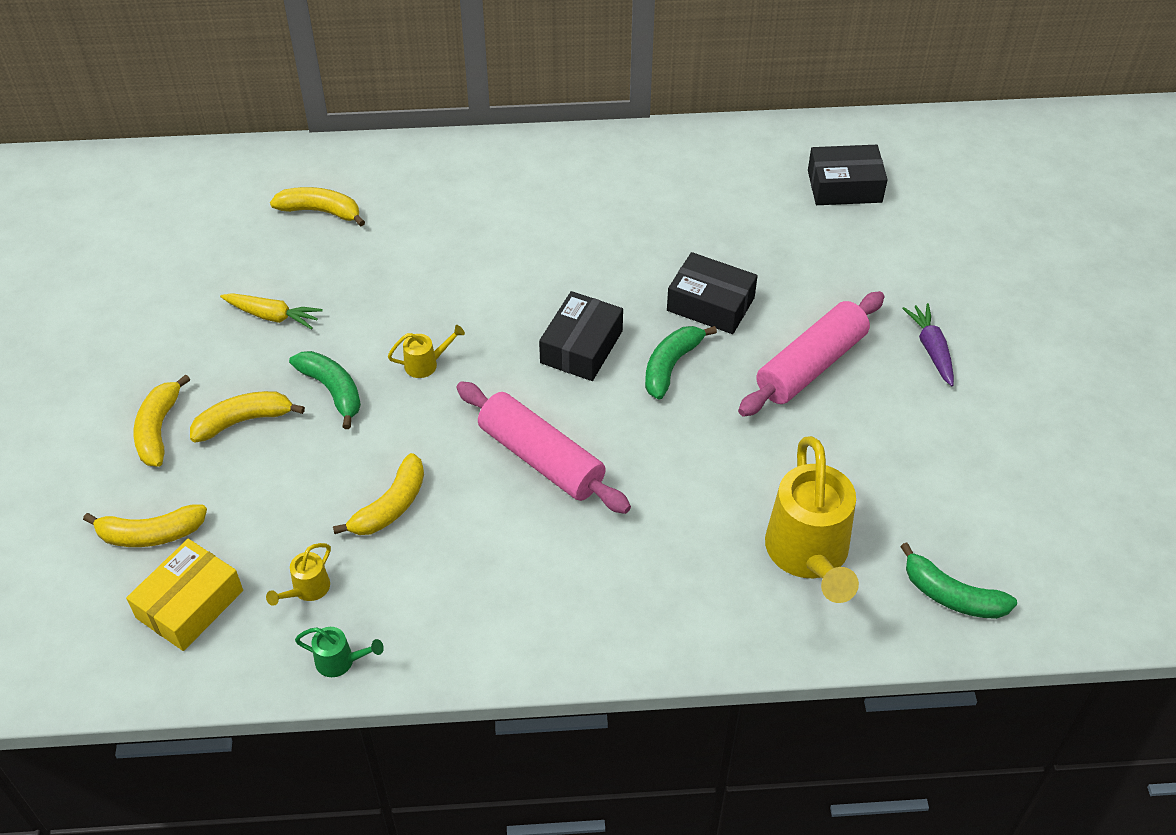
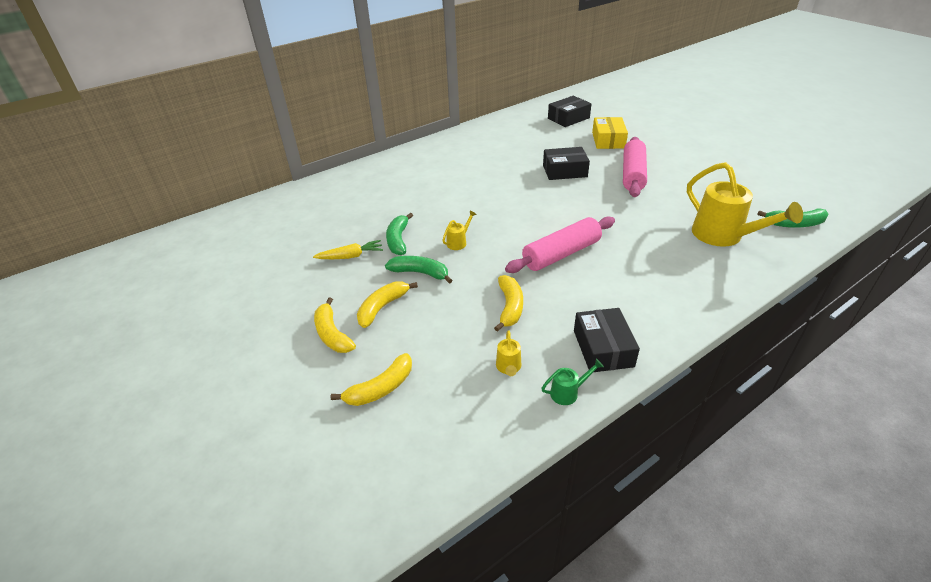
camera: 30 degrees left, 10 degrees down
yellow box [126,539,243,651] -> yellow box moved to [592,117,628,149]
yellow banana [270,187,365,226] -> none
pink rolling pin [456,381,631,514] -> pink rolling pin turned 45 degrees counterclockwise [505,216,615,273]
black box [539,291,623,381] -> black box moved to [574,308,640,372]
green banana [645,326,717,400] -> green banana moved to [386,213,413,255]
purple carrot [902,303,954,386] -> none

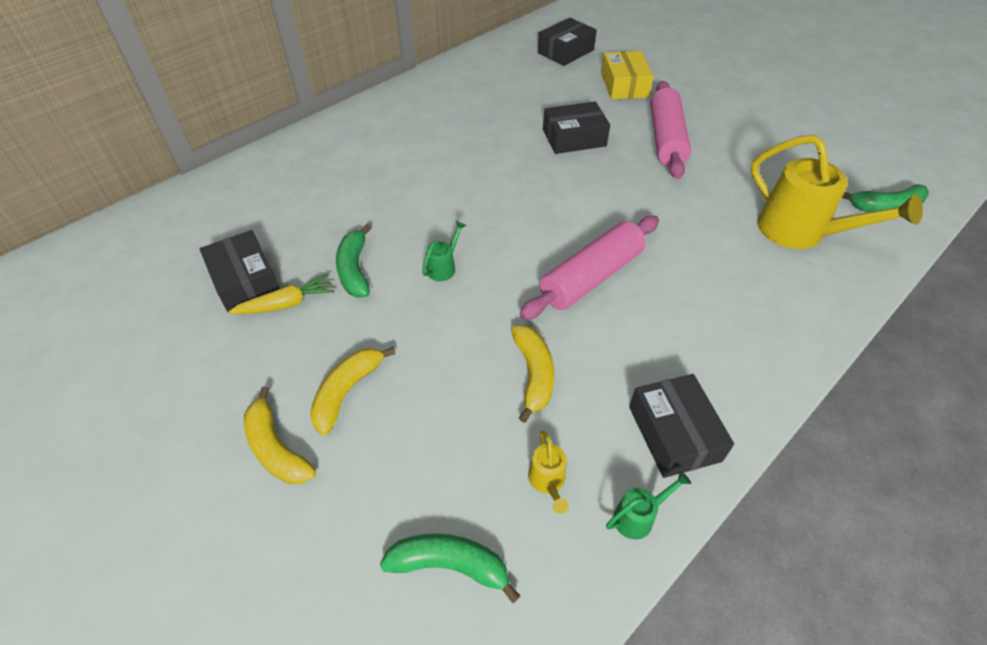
camera: 10 degrees left, 10 degrees up
yellow banana [330,353,412,406] -> none
green banana [385,256,453,284] -> green banana moved to [380,534,520,603]
yellow watering can [442,211,476,250] -> green watering can [422,221,466,281]
none -> black box [200,230,280,312]

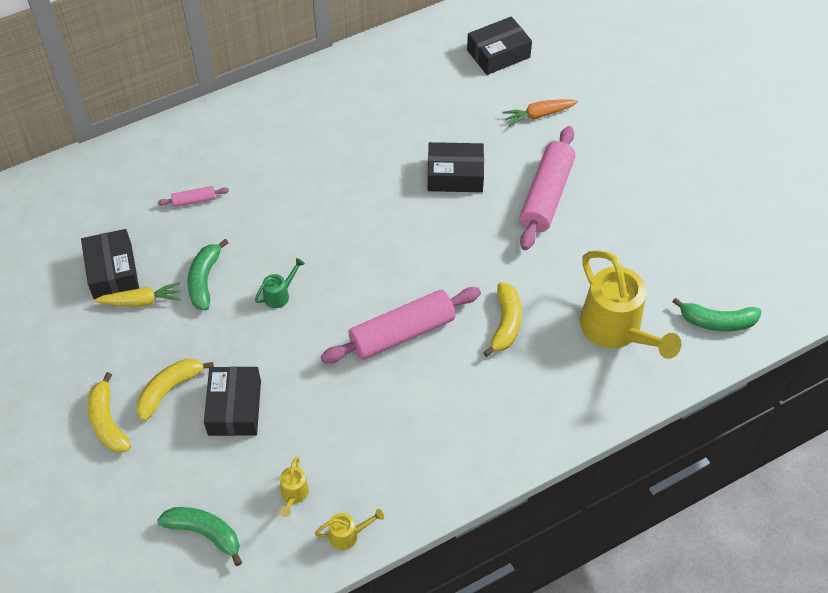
camera: 15 degrees right, 5 degrees up
yellow banana [511,325,554,423] -> yellow banana moved to [483,282,522,357]
yellow box [601,51,654,99] -> orange carrot [502,99,578,127]
green watering can [606,471,691,540] -> yellow watering can [315,509,384,550]
black box [629,374,734,478] -> black box moved to [204,366,261,436]
none -> pink rolling pin [158,186,229,207]

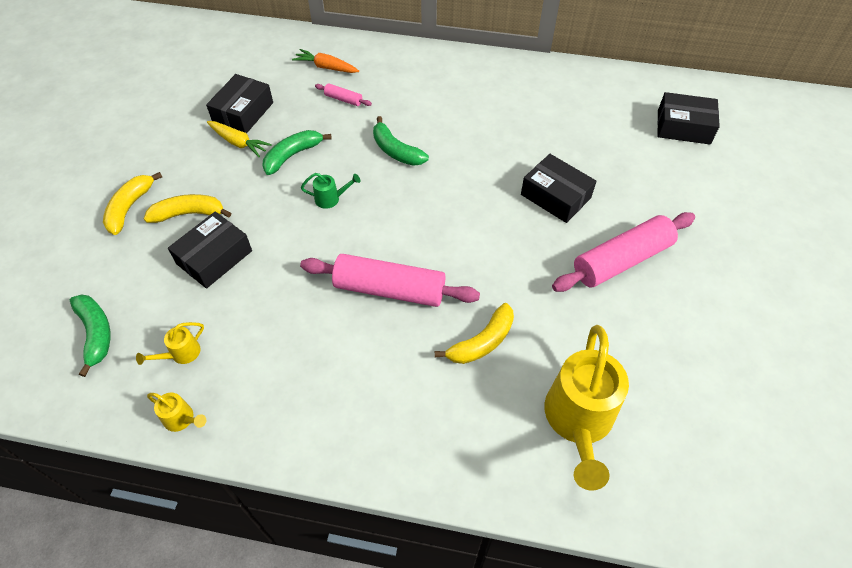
camera: 40 degrees right, 0 degrees up
orange carrot [502,99,578,127] -> orange carrot moved to [292,49,359,73]
green banana [672,298,762,331] -> green banana moved to [373,116,429,166]

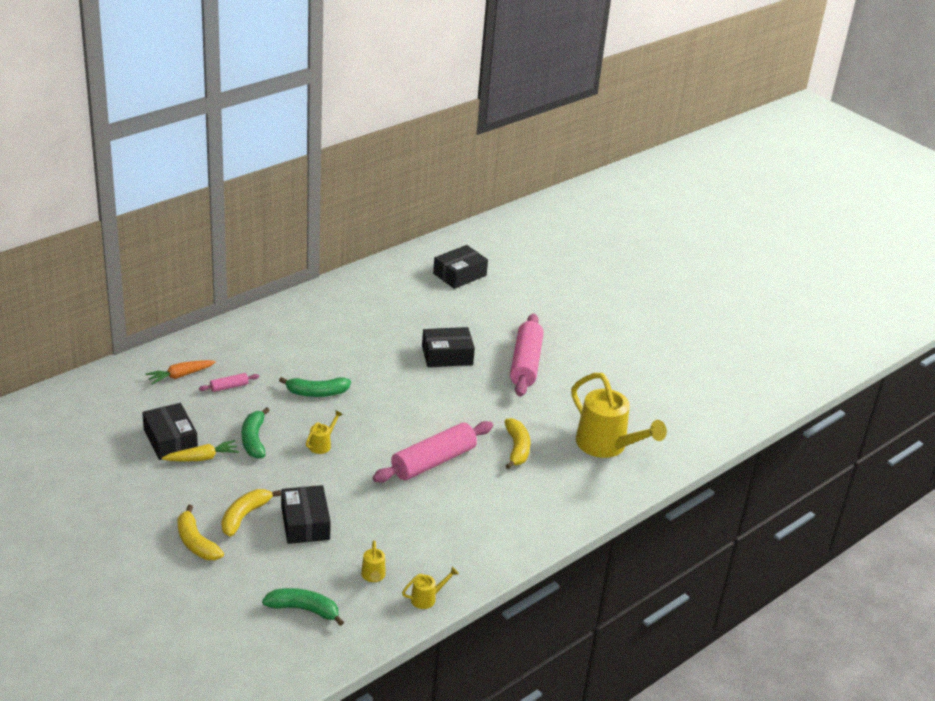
camera: 55 degrees left, 20 degrees down
green watering can [301,173,360,209] -> yellow watering can [306,410,343,454]

